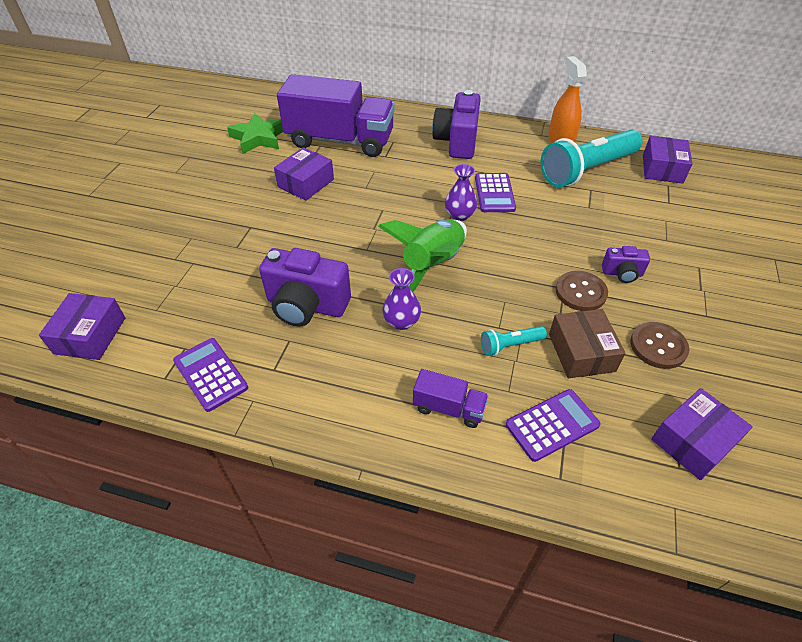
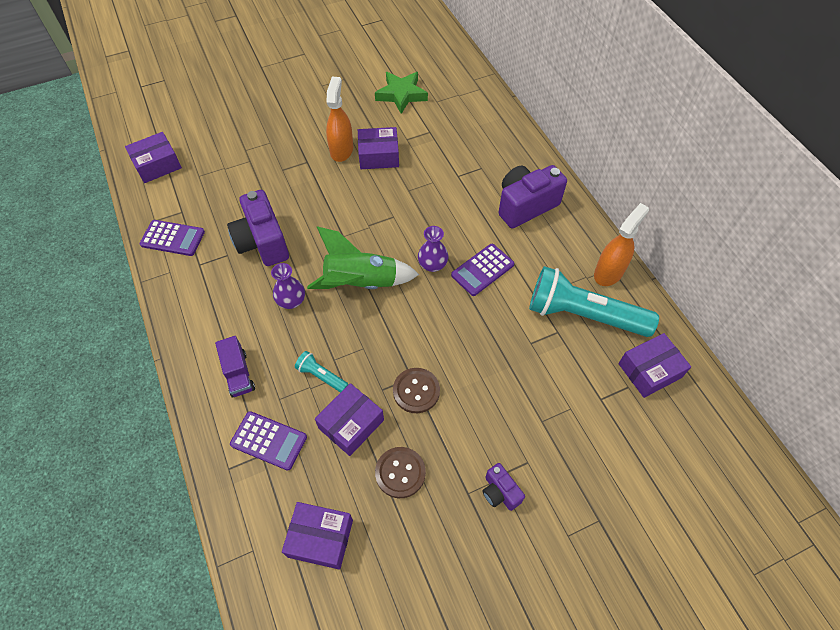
camera: 50 degrees right, 10 degrees up
purple calculator [173,338,248,412] -> purple calculator turned 90 degrees clockwise [140,220,205,256]
purple truck [277,74,395,157] -> none
brown box [549,309,626,378] -> purple box [315,383,384,456]
purple camera [602,246,650,283] -> purple camera moved to [482,463,525,511]
none -> orange spray bottle [326,77,353,162]

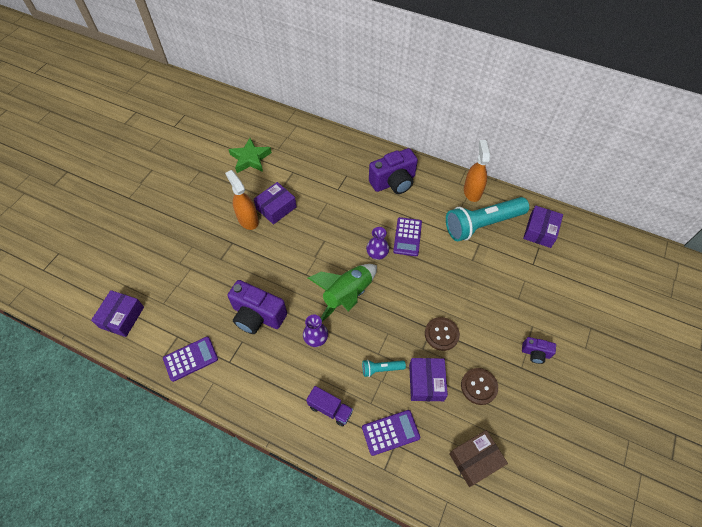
camera: 40 degrees left, 0 degrees up
purple box [282,502,353,570] -> brown box [449,430,508,487]
purple camera [498,165,567,228] -> purple camera turned 135 degrees counterclockwise [369,148,418,194]

